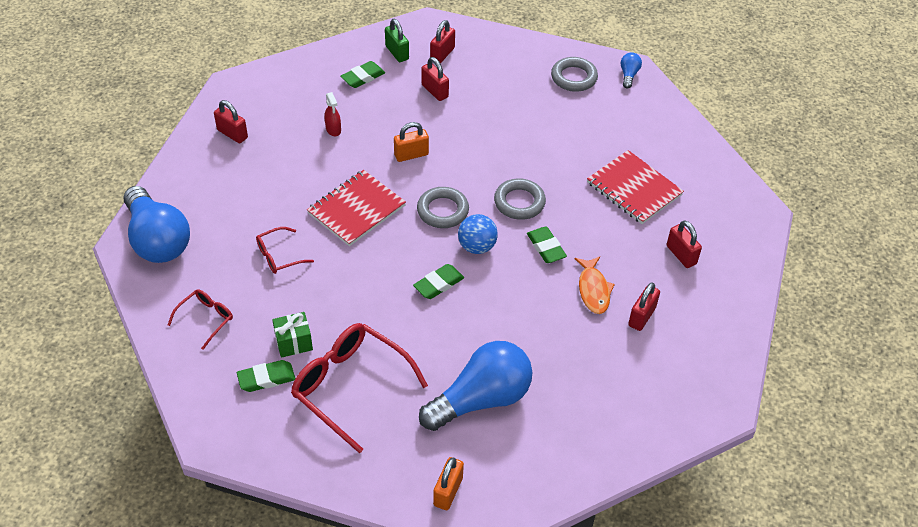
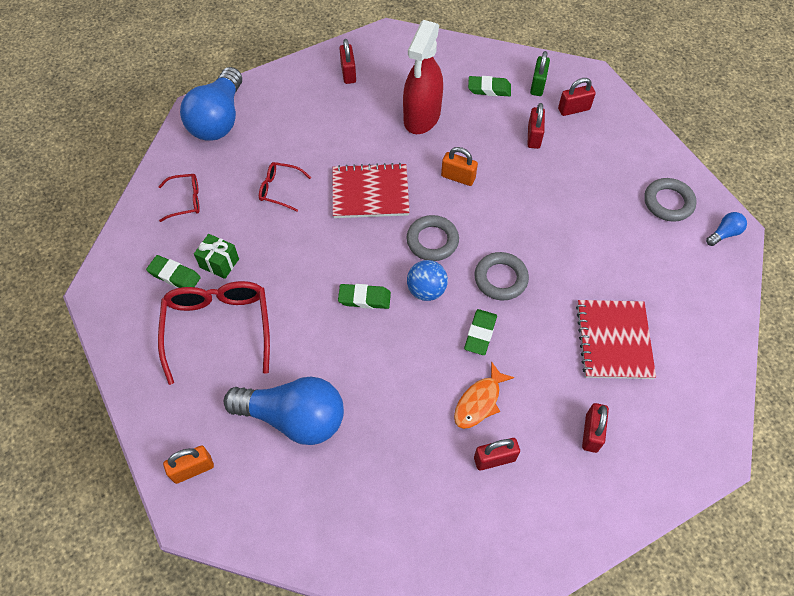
camera: 45 degrees right, 10 degrees up
red spray bottle [324,92,341,136] -> red spray bottle [403,20,443,134], size x2.47

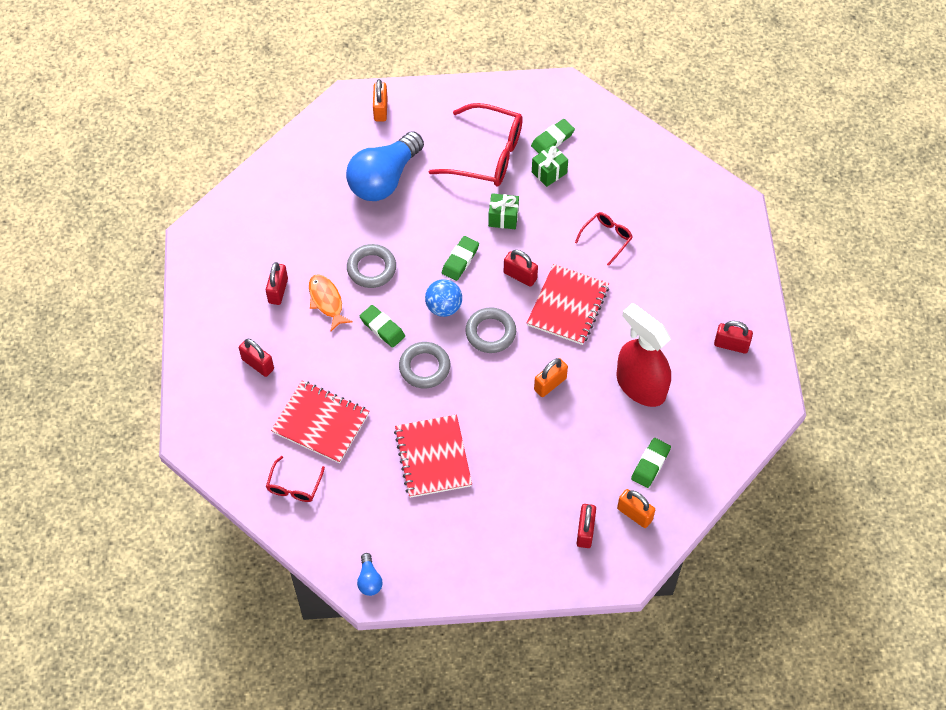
camera: 115 degrees right, 0 degrees up
red glasses [158,174,200,222] -> red glasses moved to [266,456,325,502]
blue light bulb [180,67,242,141] -> none
red padlock [527,103,545,149] -> red padlock moved to [504,250,538,287]
green padlock [530,51,550,96] -> orange padlock [617,489,655,528]
grey ring [644,178,697,222] -> grey ring moved to [347,244,396,288]
none -> red notebook [394,415,472,498]
none -> green gift [488,193,519,229]

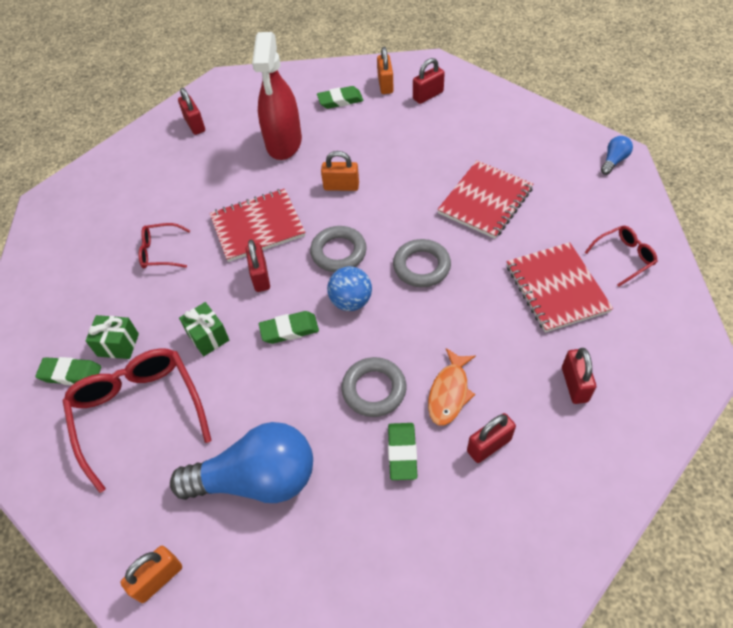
camera: 130 degrees left, 5 degrees down
green eraser [360,305,405,348] -> green eraser moved to [388,423,418,480]

